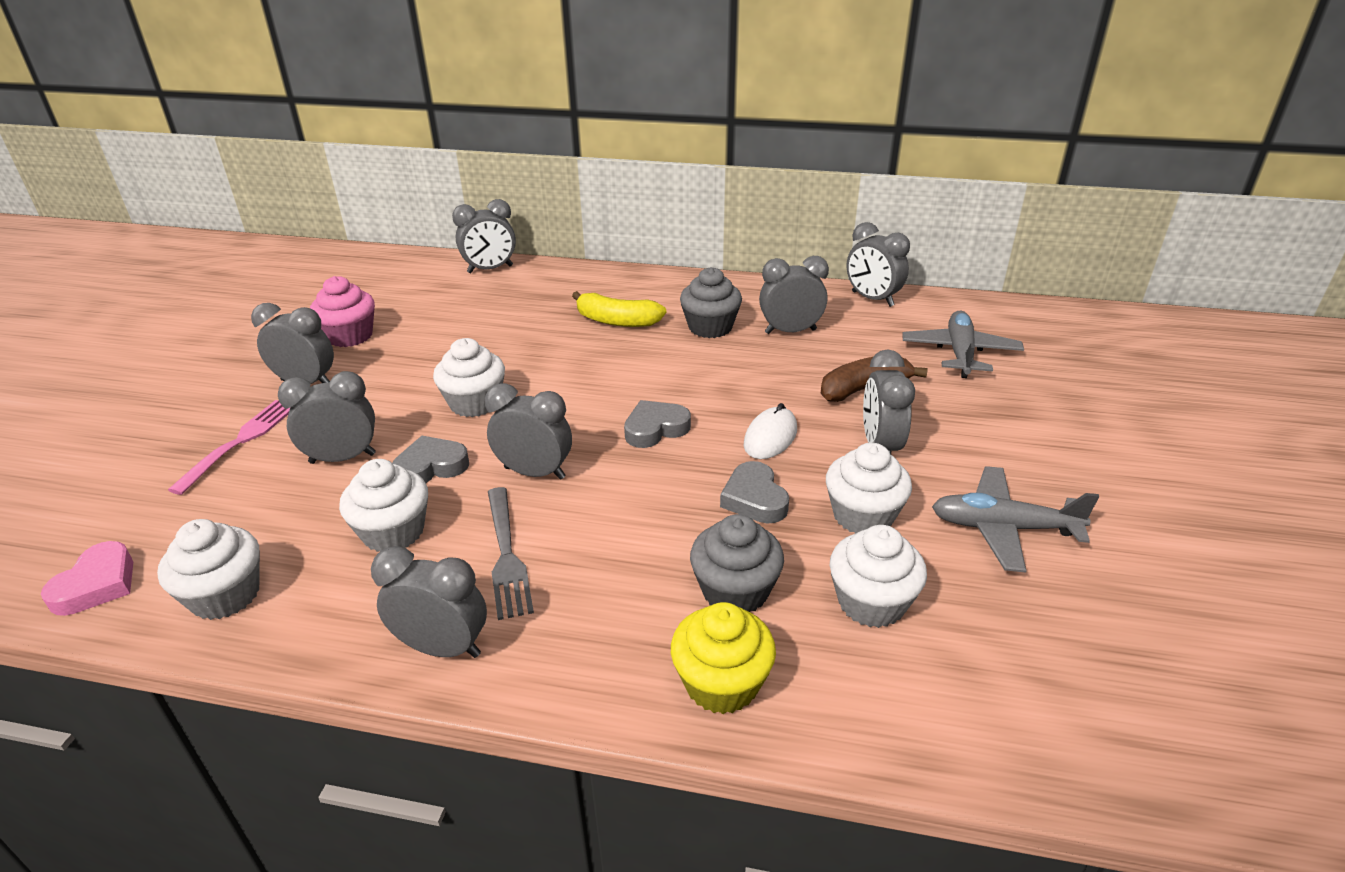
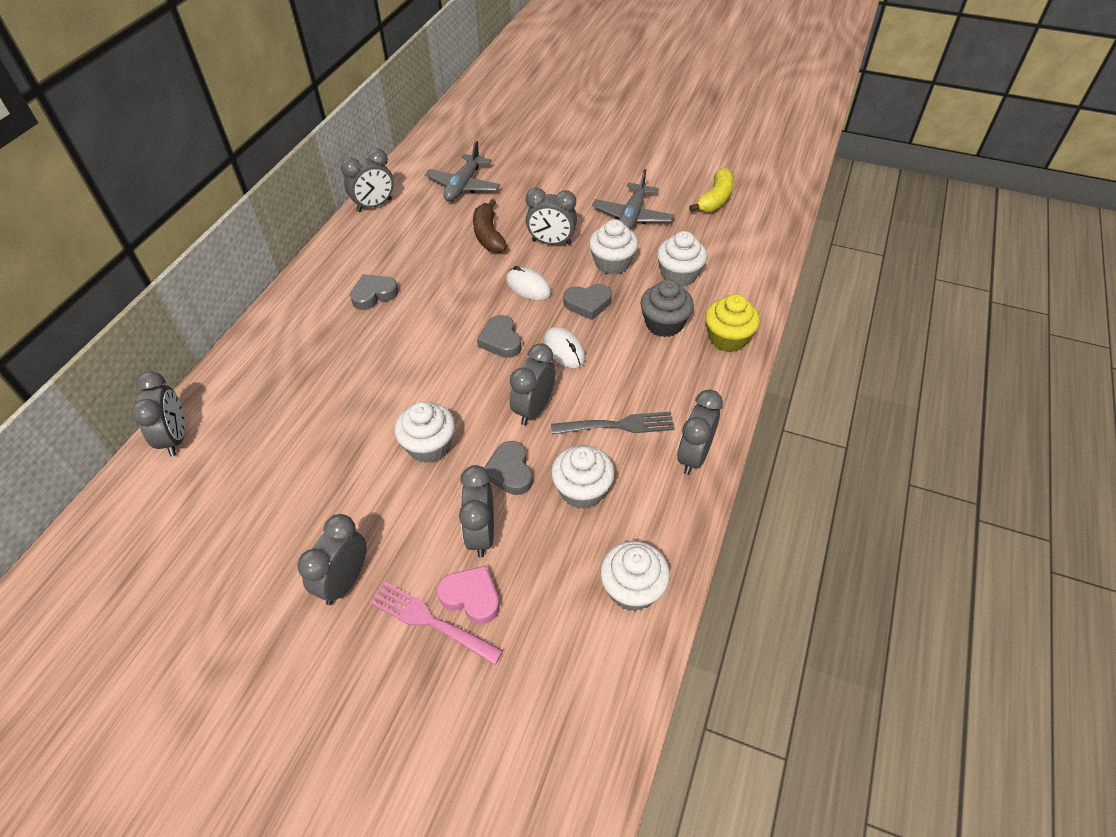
camera: 80 degrees left, 15 degrees up
pink heart [41,541,133,616] -> pink heart moved to [437,566,500,624]
pink cupcake [310,276,375,347] -> none
yellow banana [572,291,666,327] -> yellow banana moved to [689,167,734,212]
grey cupcake [680,267,742,338] -> grey heart [350,274,399,310]
grey clock [759,256,829,334] -> none
grey plane [902,311,1024,378] -> grey plane turned 90 degrees counterclockwise [425,141,500,201]
none -> white mouse [544,327,585,368]

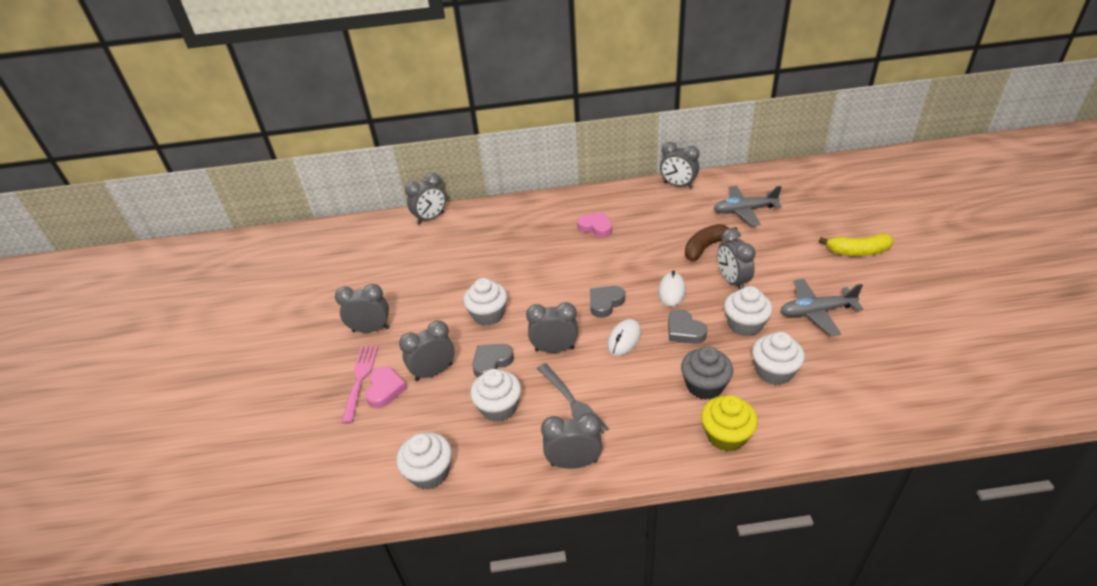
camera: 65 degrees right, 10 degrees down
grey heart [350,274,399,310] -> pink heart [577,212,612,237]
yellow banana [689,167,734,212] -> yellow banana moved to [819,233,894,256]

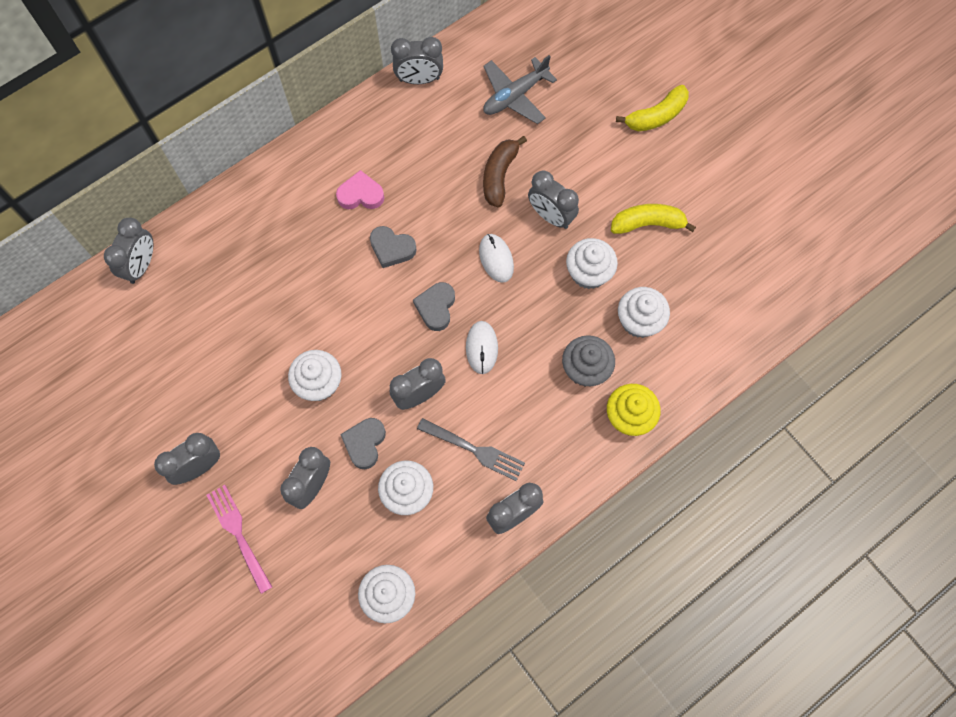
camera: 35 degrees left, 30 degrees up
pink heart [365,366,407,408] -> none
grey heart [668,309,707,344] -> grey heart moved to [370,226,417,268]
grey plane [781,279,863,336] -> yellow banana [611,204,696,234]

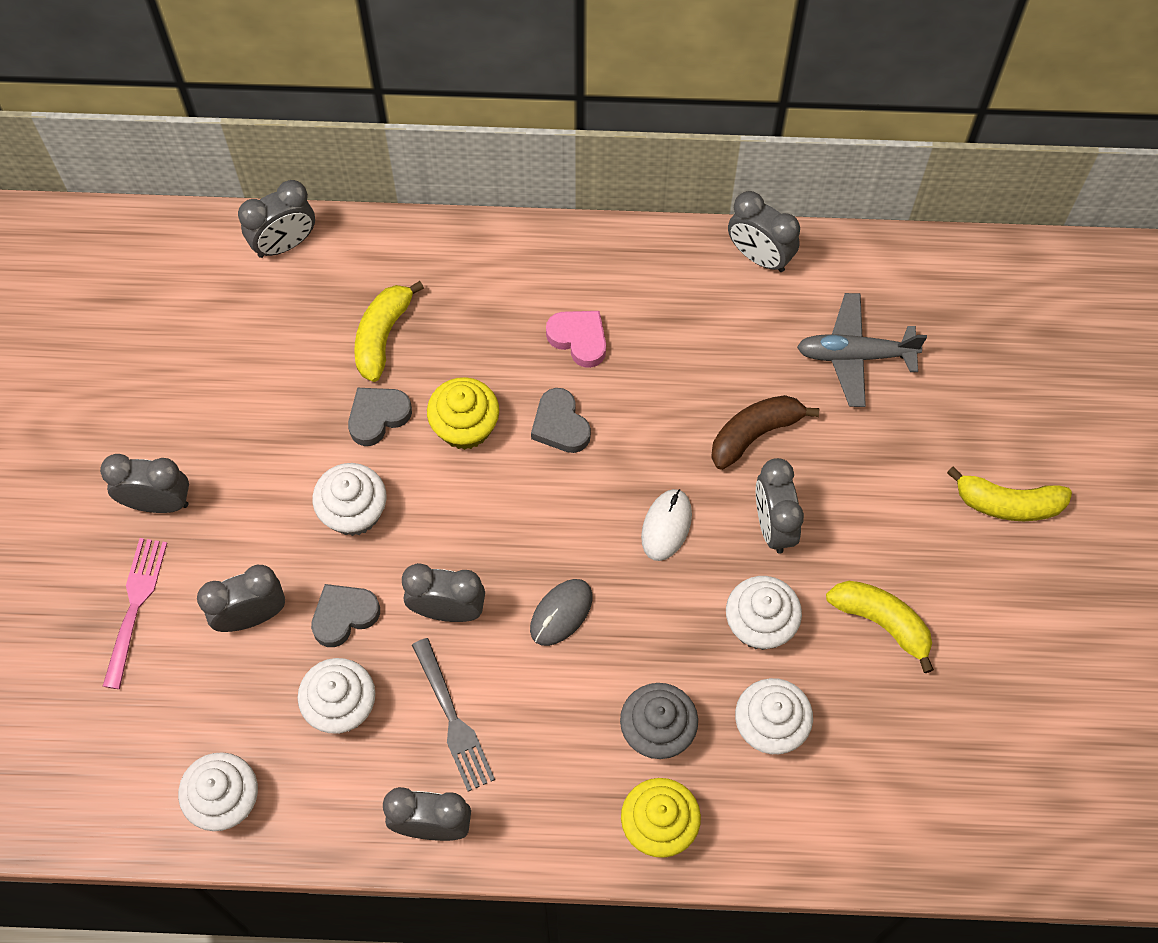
camera: 40 degrees right, 5 degrees down
grey heart [413,282,455,331] -> grey heart moved to [348,388,412,446]
white mouse [466,321,498,374] -> grey mouse [530,579,593,646]
none -> yellow banana [354,281,424,382]
none -> yellow cupcake [427,377,499,450]

